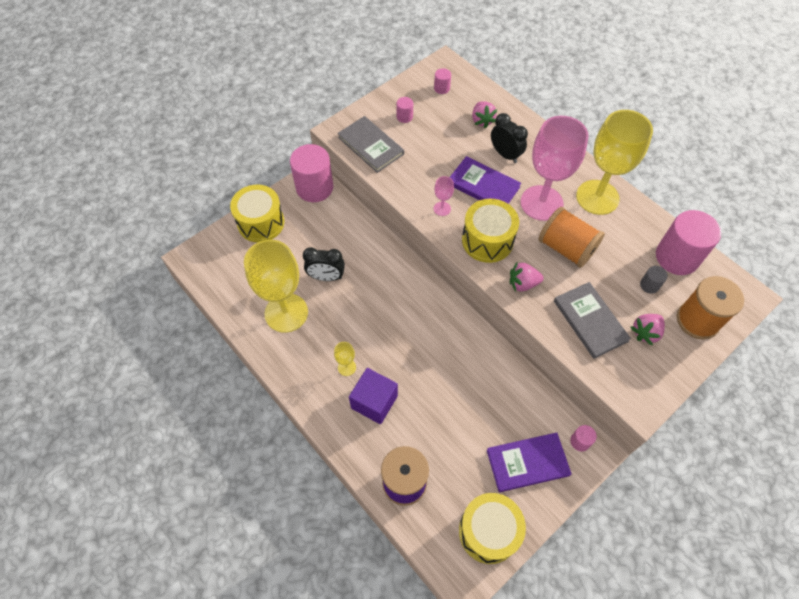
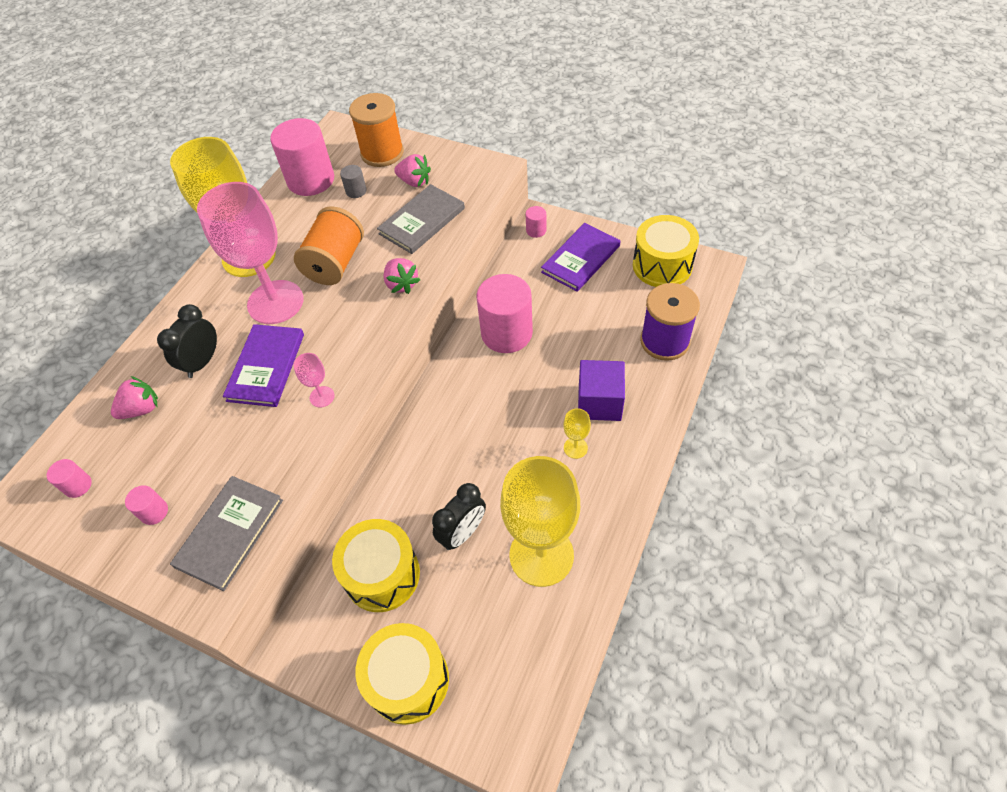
camera: 110 degrees left, 5 degrees down
pink cylinder [290,144,333,202] -> pink cylinder moved to [476,274,533,353]
black clock [303,247,345,281] -> black clock turned 60 degrees clockwise [432,483,486,550]
yellow drum [462,199,519,263] -> yellow drum moved to [332,519,420,612]
purple book [487,432,572,492] -> purple book turned 75 degrees clockwise [541,223,620,292]

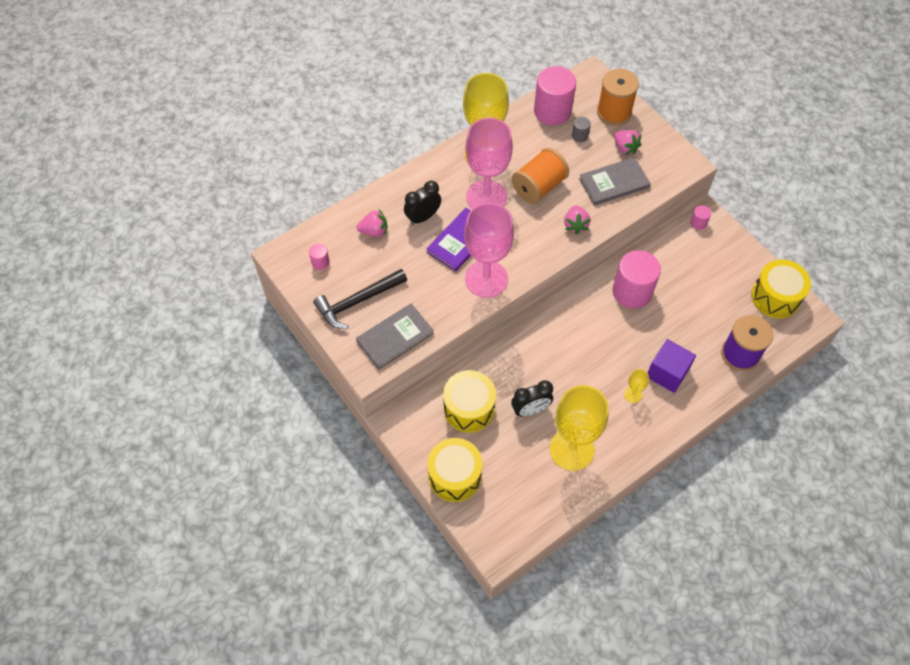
camera: 25 degrees right, 5 degrees up
pink cylinder [125,485,168,525] -> black hammer [313,269,407,329]
pink goblet [293,353,335,407] -> pink goblet [464,203,514,298], size x2.46
purple book [541,223,620,292] -> none

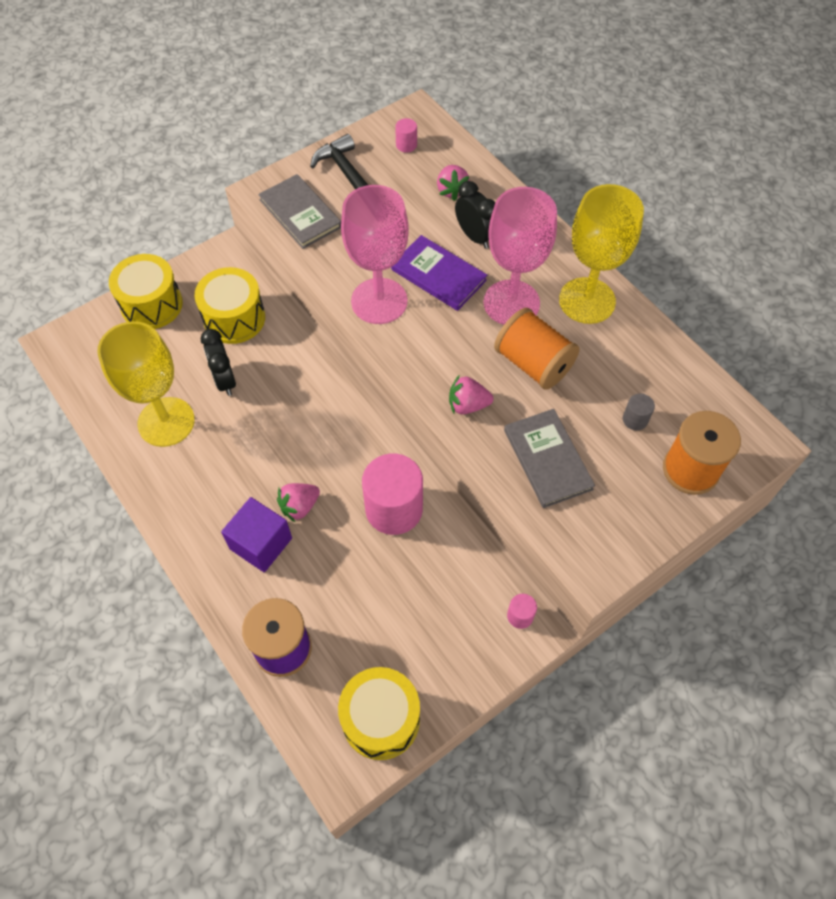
camera: 90 degrees right, 0 degrees up
pink cylinder [534,66,576,125] -> none
pink strawberry [614,130,641,155] -> pink strawberry moved to [277,483,320,523]
yellow goblet [624,369,649,403] -> none

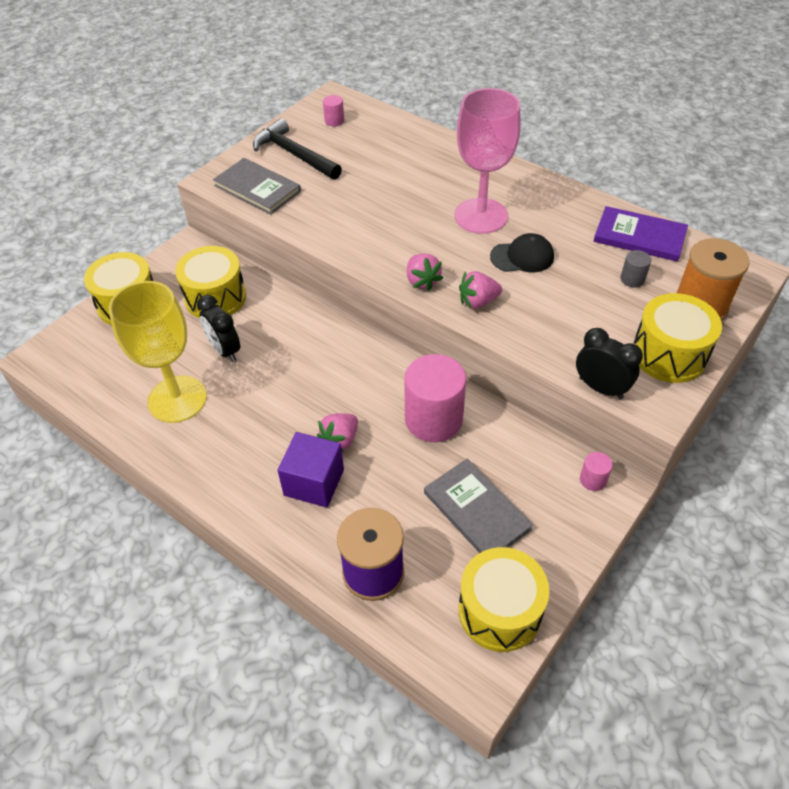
camera: 15 degrees left, 10 degrees down
pink goblet [341,185,409,324] -> none
purple book [391,235,487,311] -> purple book moved to [594,206,688,262]
pink strawberry [437,165,470,201] -> pink strawberry moved to [407,254,443,291]
black clock [455,181,495,249] -> black clock moved to [576,328,643,399]
orange spool [494,308,580,390] -> black cap [490,233,554,272]
grey book [504,409,595,508] -> grey book moved to [424,459,533,553]
yellow goblet [559,184,644,324] -> none
none -> yellow drum [633,293,722,383]

